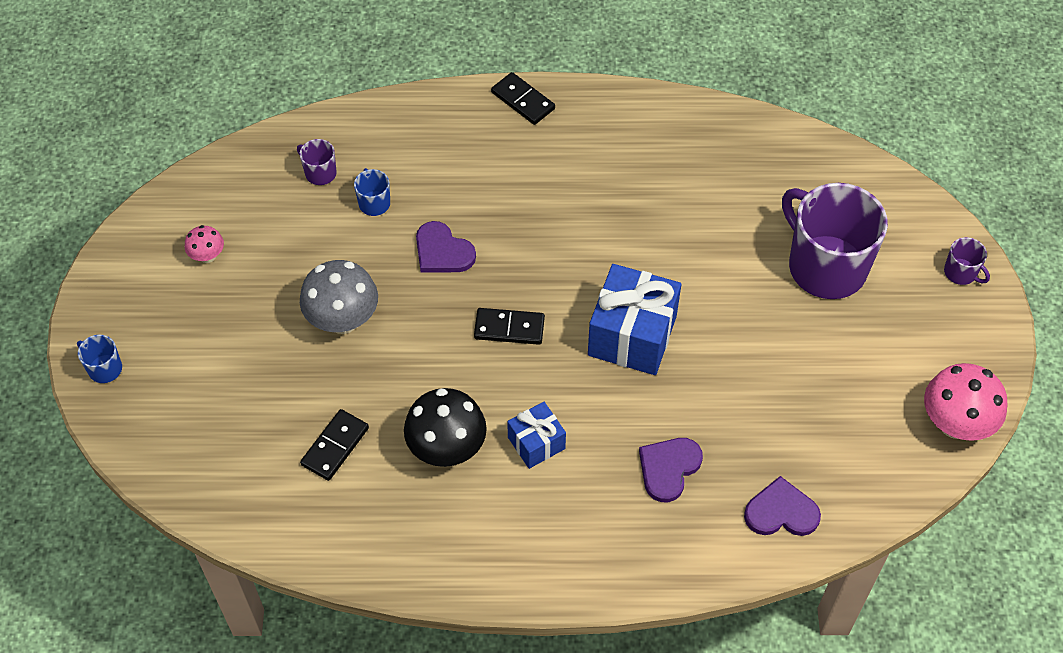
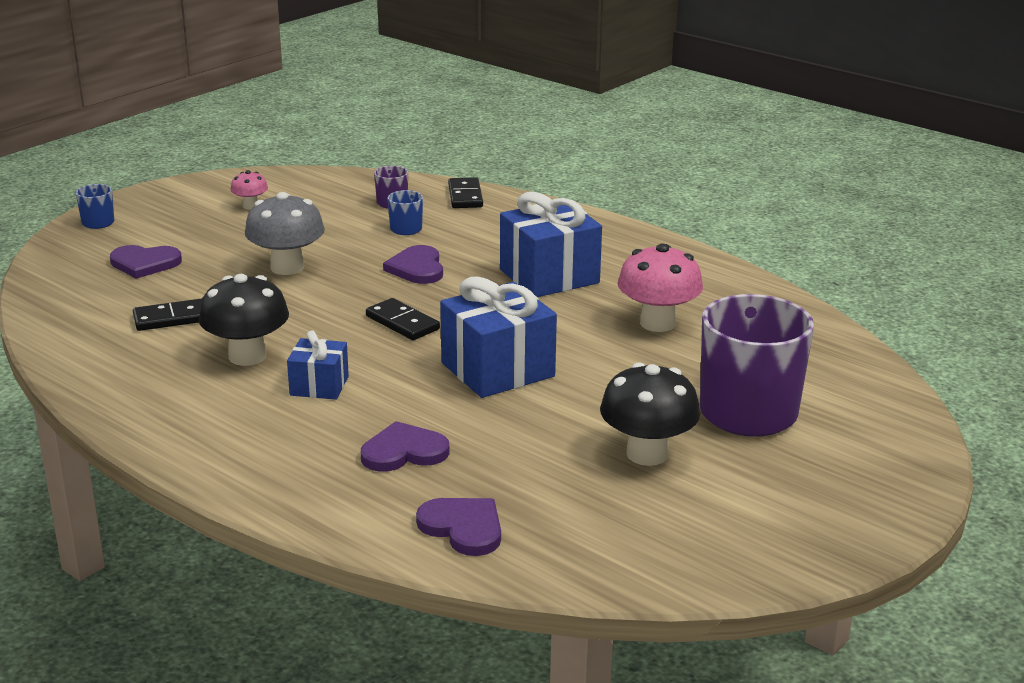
camera: 40 degrees right, 30 degrees down
black domino [491,72,555,125] -> black domino moved to [448,177,483,208]
pink mushroom [924,363,1008,441] -> pink mushroom moved to [618,244,703,332]
purple mug [944,237,990,285] -> none
none -> purple heart [110,245,182,279]
none -> blue gift [500,192,602,297]
none -> black mushroom [600,362,700,466]

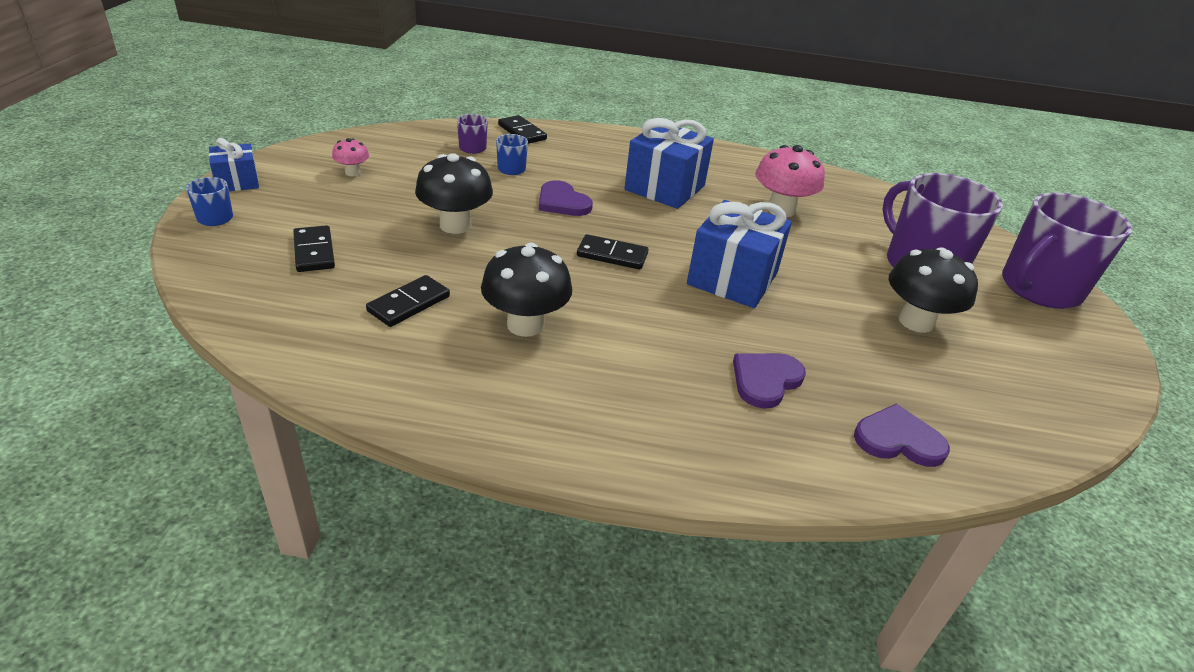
camera: 35 degrees left, 10 degrees up
purple heart [110,245,182,279] -> black domino [293,225,335,272]
grey mushroom [245,192,325,275] -> black mushroom [415,153,493,234]
blue gift [287,330,349,400] -> blue gift moved to [209,138,259,191]
none -> purple mug [1002,193,1132,309]

